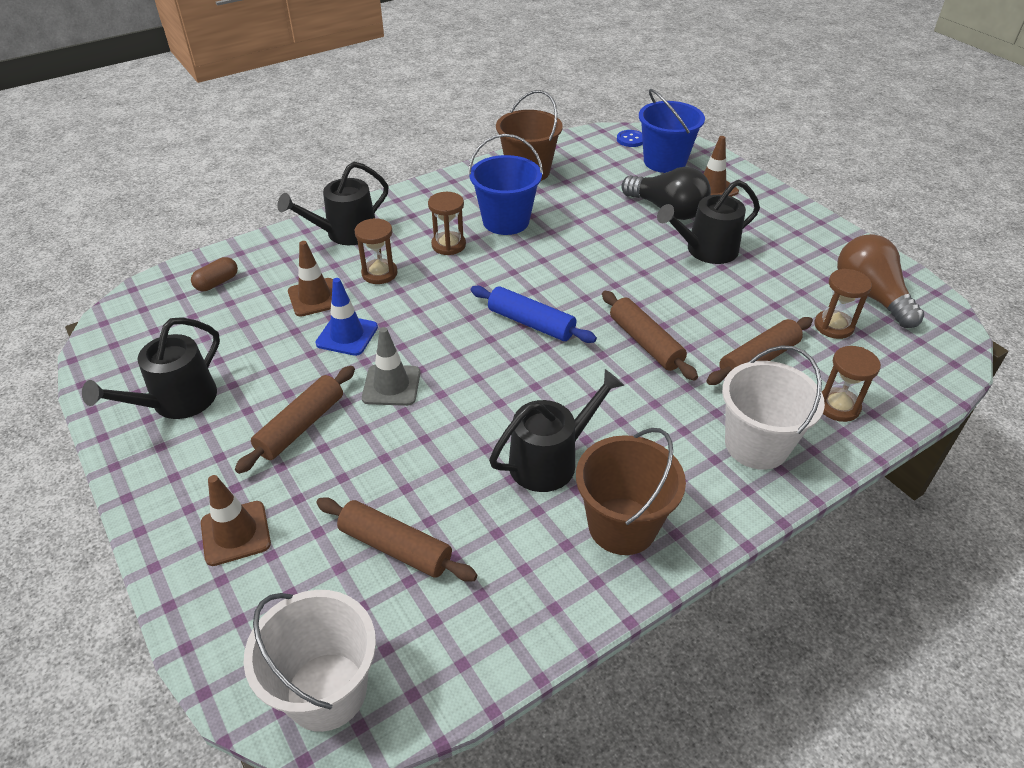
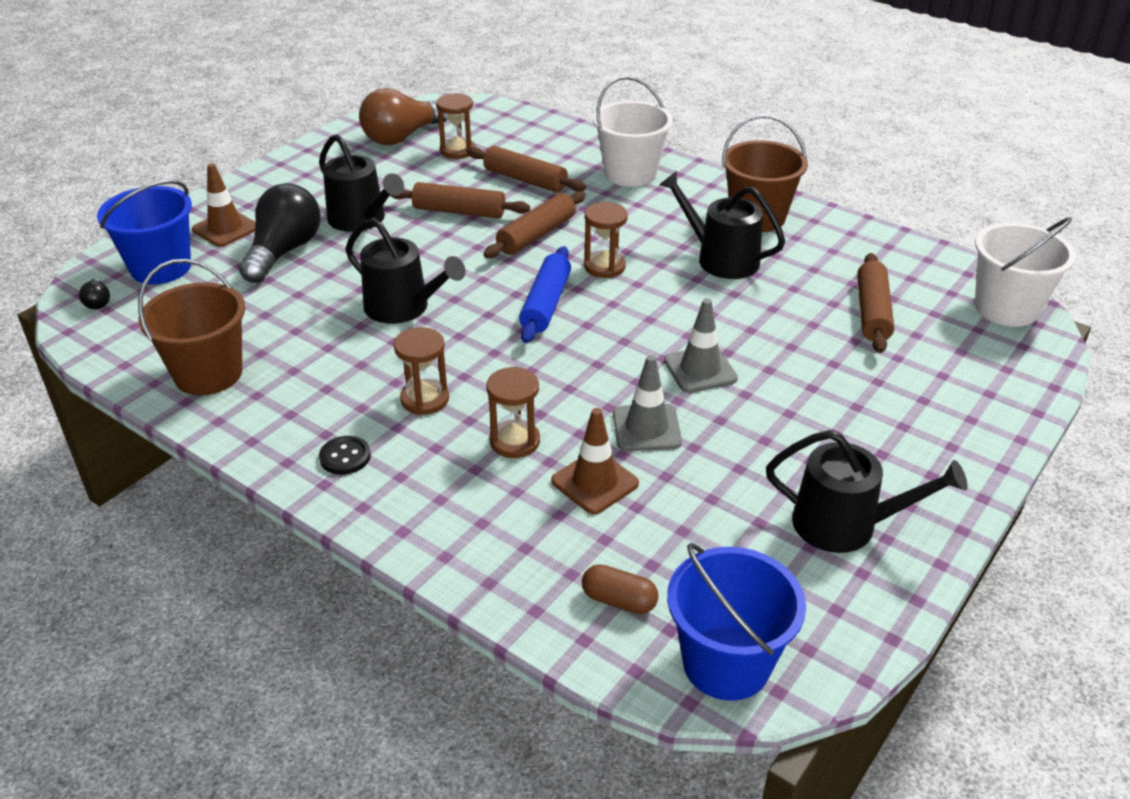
camera: 110 degrees left, 5 degrees down
brown traffic cone [201,475,271,566] -> none
brown rolling pin [235,366,355,474] -> brown rolling pin moved to [390,182,530,218]
black watering can [277,162,389,245] -> black watering can moved to [345,218,466,324]
blue traffic cone [315,278,378,356] -> grey traffic cone [613,355,682,451]
blue bucket [468,134,543,235] -> blue bucket moved to [667,543,806,701]
blue button [617,130,643,147] -> black light bulb [79,278,110,309]
brown hourglass [821,346,881,422] -> brown hourglass moved to [584,202,628,278]
none -> black button [319,436,371,475]

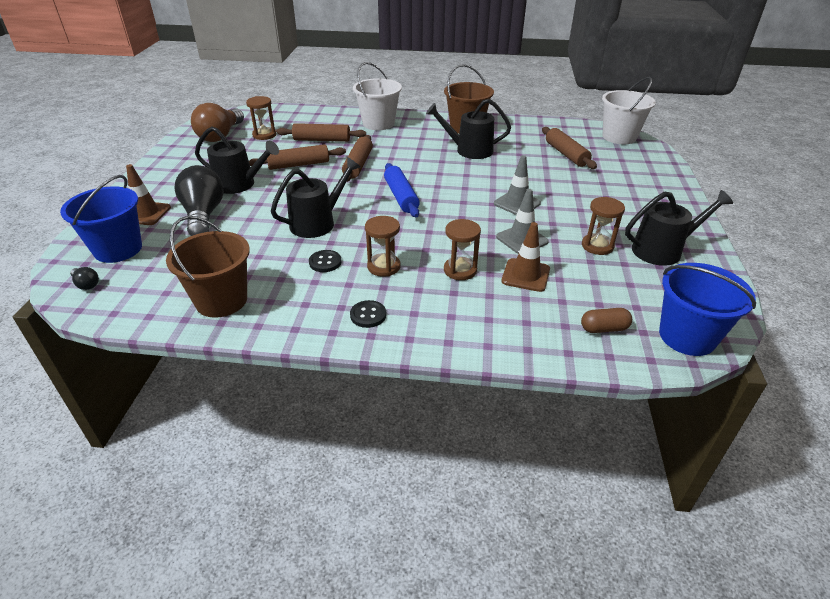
camera: 30 degrees left, 0 degrees up
black watering can [345,218,466,324] -> black watering can turned 45 degrees counterclockwise [271,157,360,238]
brown hourglass [584,202,628,278] -> brown hourglass moved to [582,197,625,255]
none -> black button [309,250,342,272]

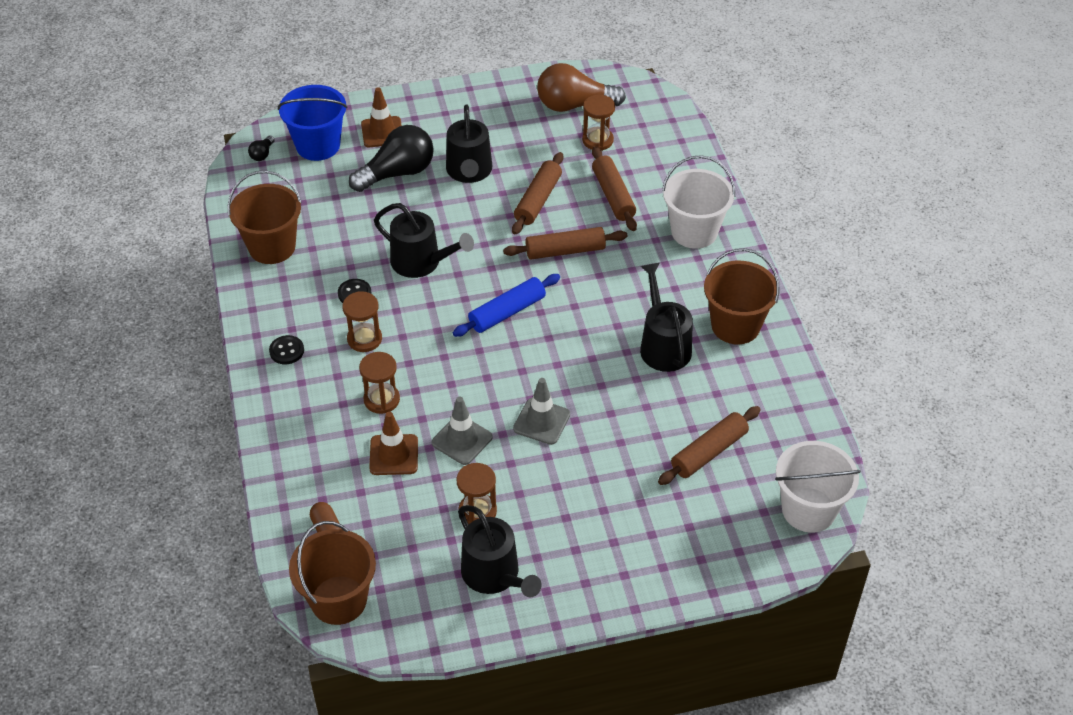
camera: 70 degrees right, 10 degrees up
brown rolling pin [249,144,346,170] -> brown rolling pin turned 60 degrees clockwise [512,152,563,234]
blue bucket [659,263,756,356] -> brown bucket [289,521,376,625]

